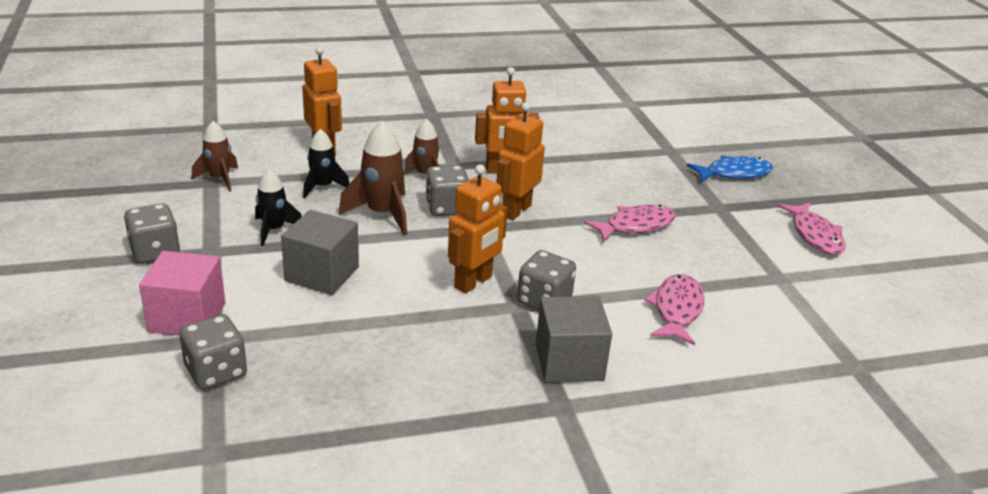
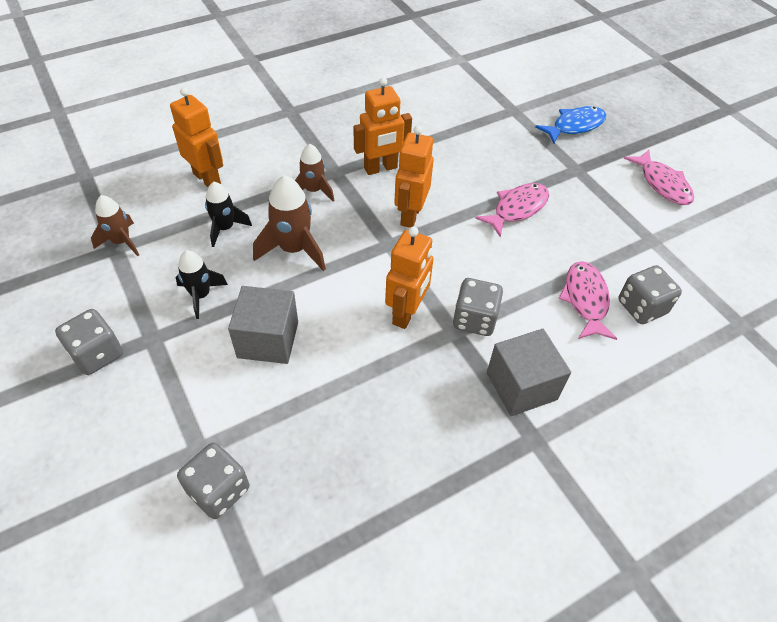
camera: 15 degrees left, 20 degrees up
pink cube [139,251,225,336] -> none
grey dice [426,165,469,216] -> grey dice moved to [618,265,682,324]

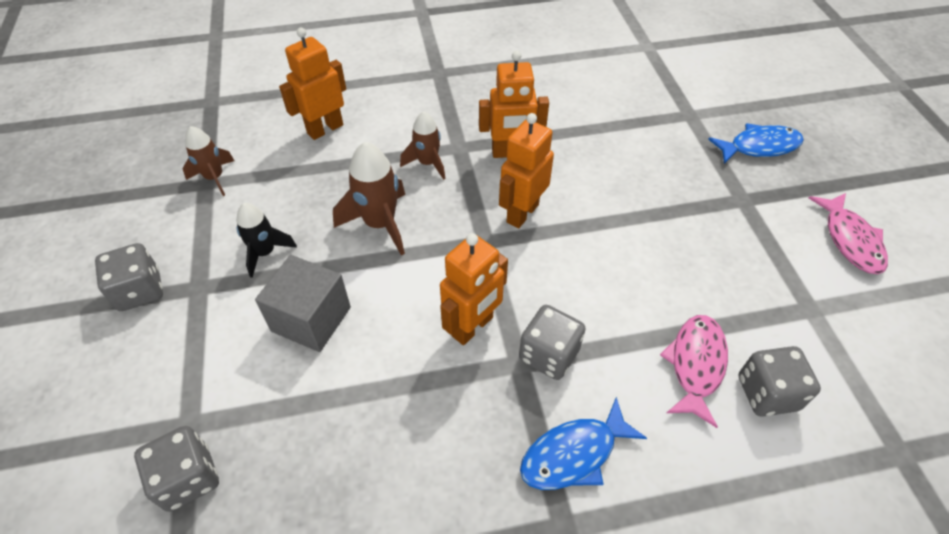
camera: 20 degrees right, 0 degrees up
orange robot [170,87,223,187] -> orange robot turned 105 degrees counterclockwise [279,28,346,140]
black rocket [205,182,252,247] -> none
pink fish [475,183,549,237] -> none
grey cube [487,329,571,416] -> blue fish [520,397,647,490]

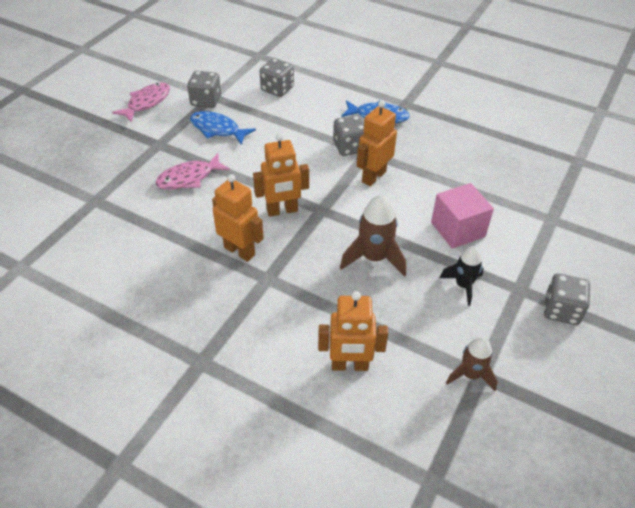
camera: 140 degrees left, 5 degrees down
grey dice [134,426,219,512] -> grey dice moved to [187,71,221,108]
grey cube [255,255,351,352] -> pink cube [431,183,494,249]
brown rocket [400,111,446,180] -> none
orange robot [440,233,508,345] -> orange robot turned 45 degrees counterclockwise [357,100,397,186]
pink fish [660,315,728,428] -> pink fish moved to [155,153,230,190]
blue fish [708,123,804,164] -> blue fish moved to [190,111,256,145]

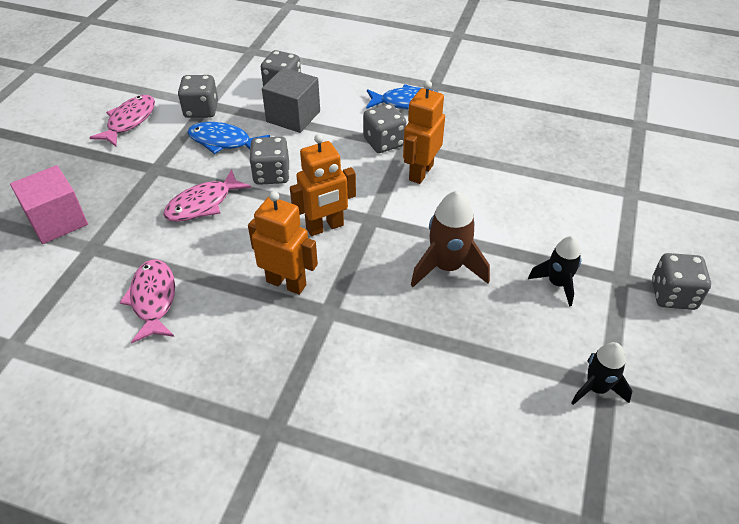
camera: 10 degrees left, 0 degrees up
orange robot [318,291,388,371] -> none
pink cube [431,183,494,249] -> pink cube moved to [10,165,88,244]
brown rocket [446,337,497,391] -> black rocket [571,342,632,405]
none -> pink fish [119,259,175,343]
none -> grey dice [249,137,290,185]
none -> grey cube [262,67,320,133]

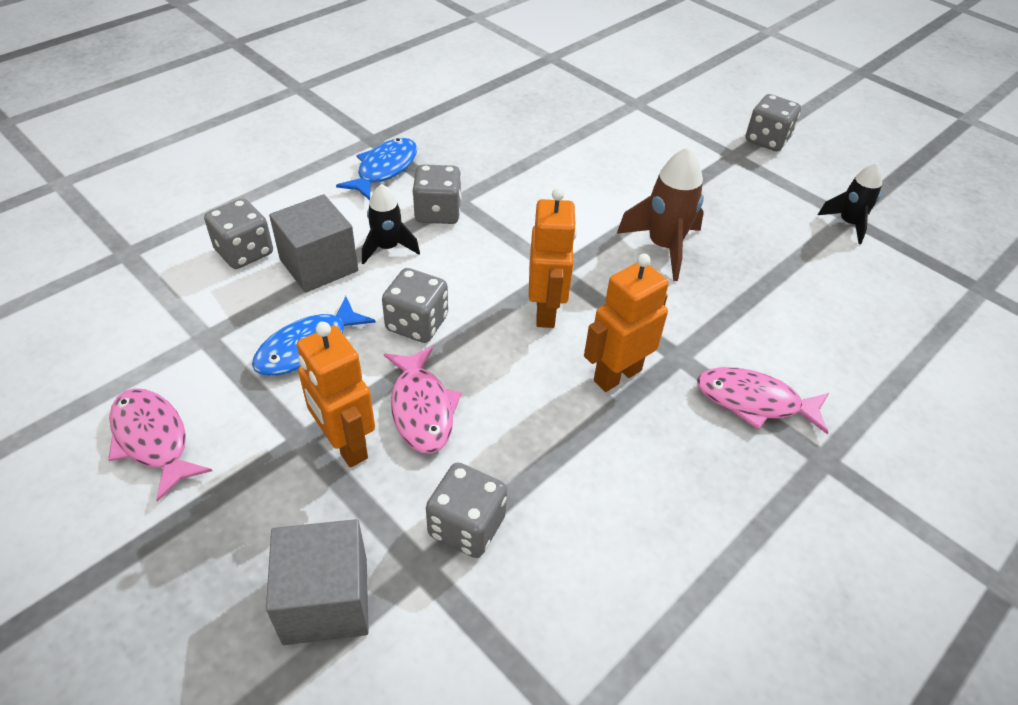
camera: 65 degrees left, 0 degrees up
pink cube [10,165,88,244] -> grey cube [266,519,369,645]
pink fish [119,259,175,343] -> pink fish moved to [697,367,829,434]
grey dice [178,75,218,118] -> grey dice moved to [426,462,507,558]
orange robot [403,80,445,184] -> orange robot moved to [297,322,375,467]
black rocket [528,236,581,307] -> black rocket moved to [362,184,420,265]

